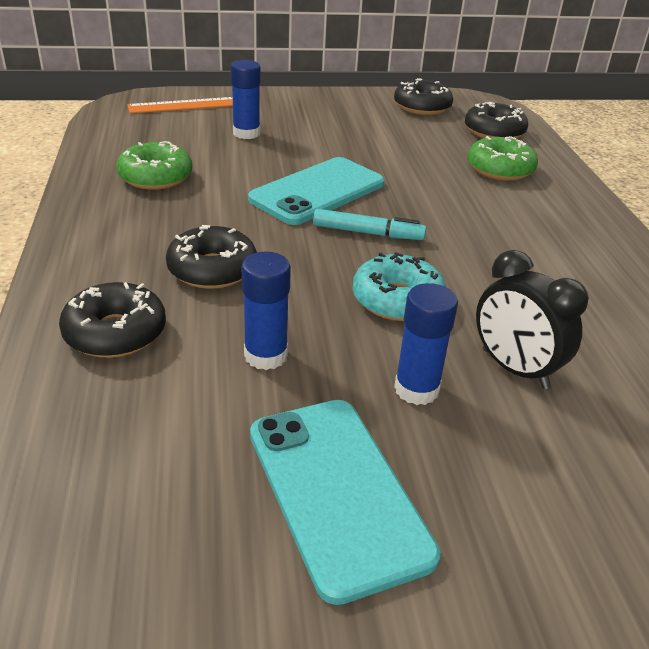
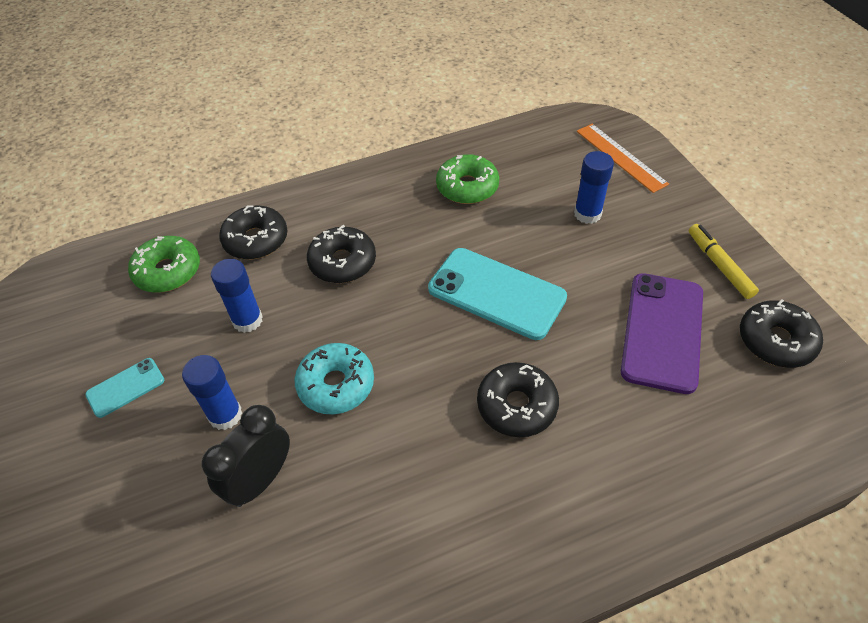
camera: 80 degrees right, 15 degrees up
turquoise phone [250,400,441,605] -> turquoise phone [85,358,164,418], size x0.51
turquoise marker [313,209,426,240] -> none
black donut [465,102,528,138] -> black donut moved to [477,362,559,437]
green donut [467,136,538,181] -> green donut moved to [128,236,200,293]
none -> purple phone [621,273,703,394]
none -> yellow marker [689,224,759,299]

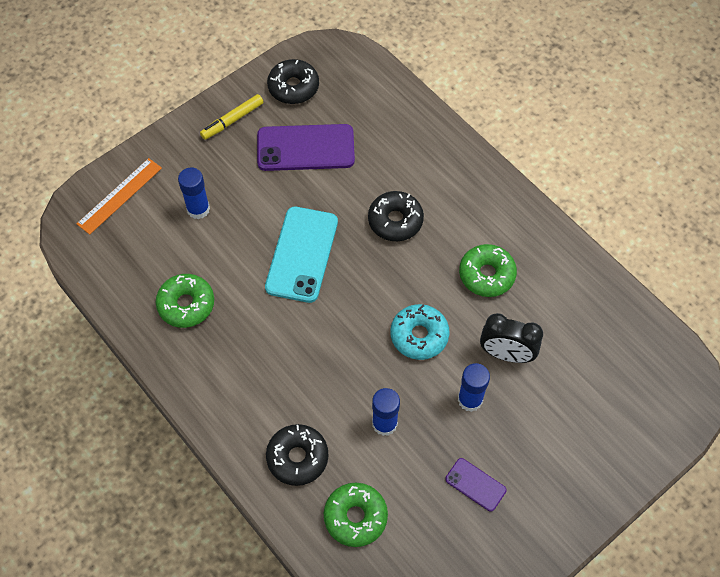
camera: 110 degrees left, 10 degrees up
turquoise phone [85,358,164,418] -> purple phone [445,458,507,512]
black donut [307,225,376,283] -> none
none -> green donut [459,244,517,297]

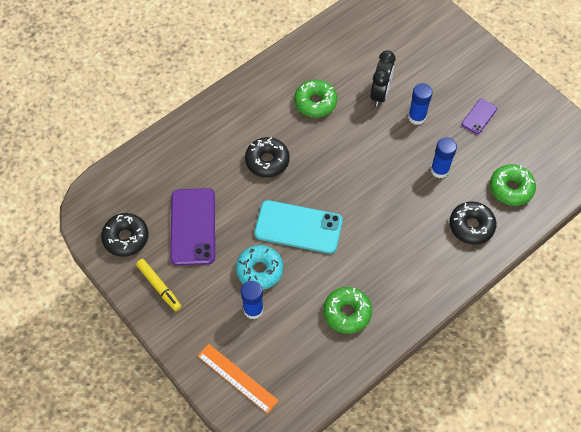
camera: 90 degrees left, 0 degrees up
turquoise donut [390,304,450,360] -> turquoise donut moved to [236,245,283,290]

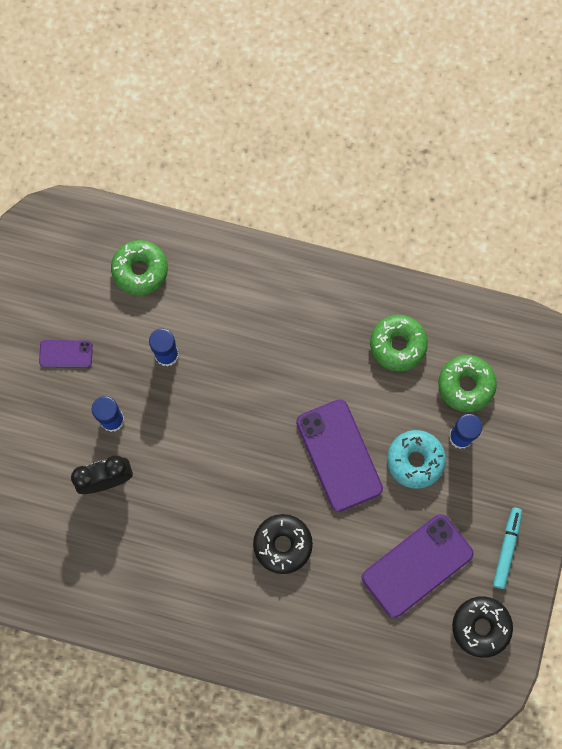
camera: 125 degrees left, 15 degrees up
yellow marker [136,259,181,311] -> turquoise marker [493,507,522,589]
orange ruler [198,344,279,414] -> none
turquoise phone [254,200,343,254] -> purple phone [296,399,383,512]
green donut [294,79,337,118] -> green donut moved to [438,355,497,412]
black donut [449,201,497,245] -> none

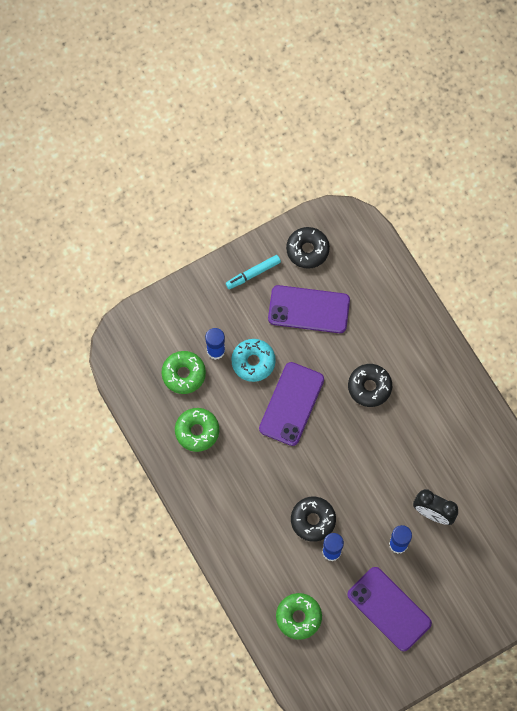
camera: 135 degrees left, 5 degrees down
purple phone [39,340,93,368] -> purple phone [347,567,432,651], size x1.98
none -> black donut [291,497,336,542]

